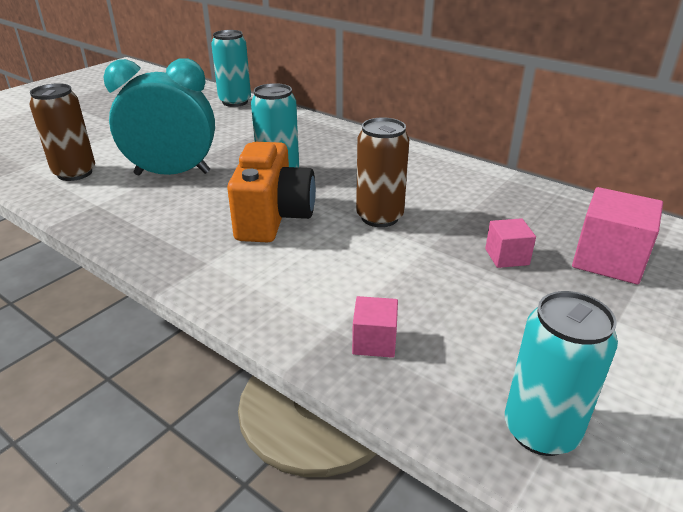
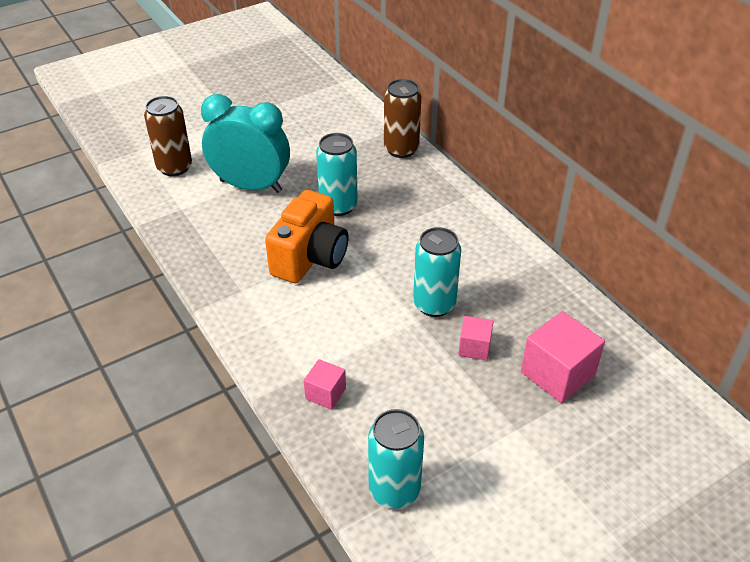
camera: 20 degrees right, 10 degrees up
turquoise can [211,30,251,107] -> turquoise can moved to [413,227,461,317]
brown can [356,118,409,227] -> brown can moved to [384,79,421,158]

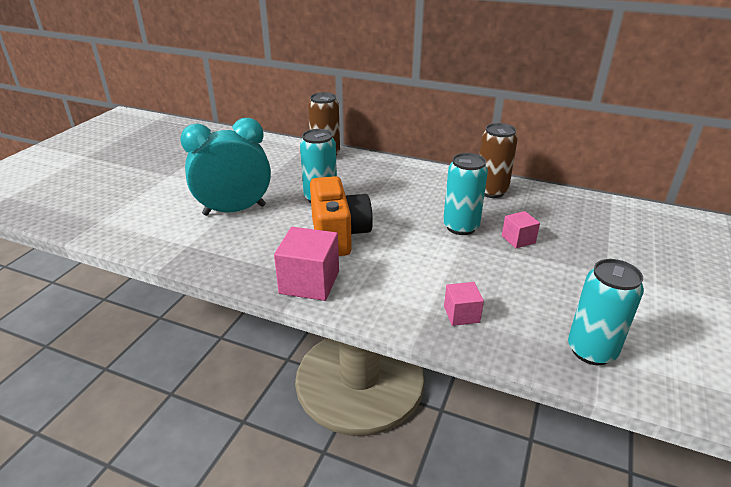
camera: 35 degrees left, 10 degrees down
brown can [144,96,192,176] -> brown can moved to [480,123,518,198]
pink cube [521,311,605,403] -> pink cube moved to [274,227,339,301]

